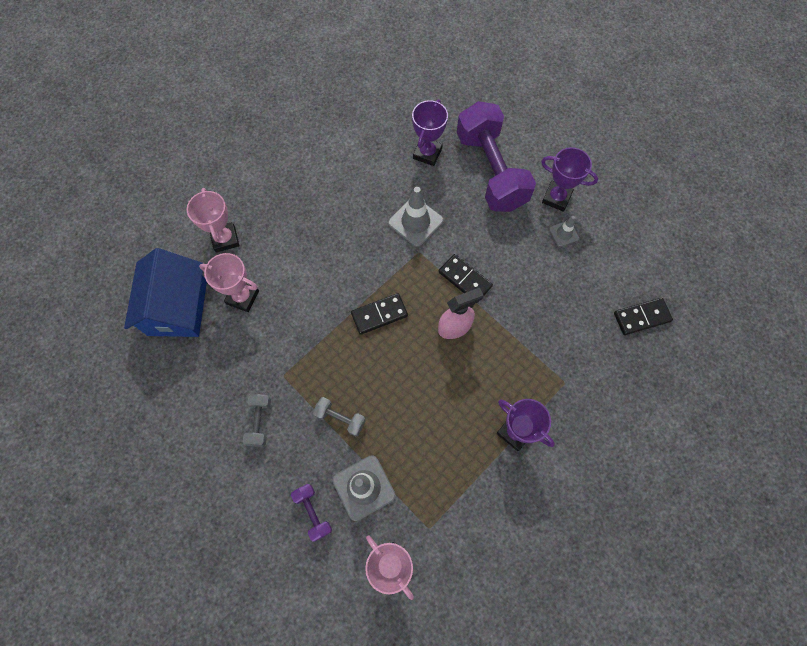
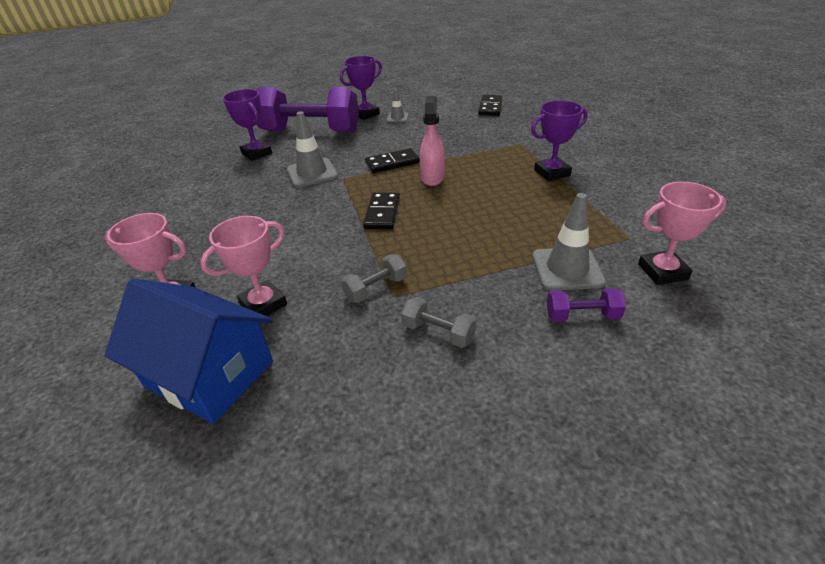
camera: 60 degrees left, 30 degrees down
grey dumbbell [313,397,366,437] -> grey dumbbell moved to [341,254,407,303]

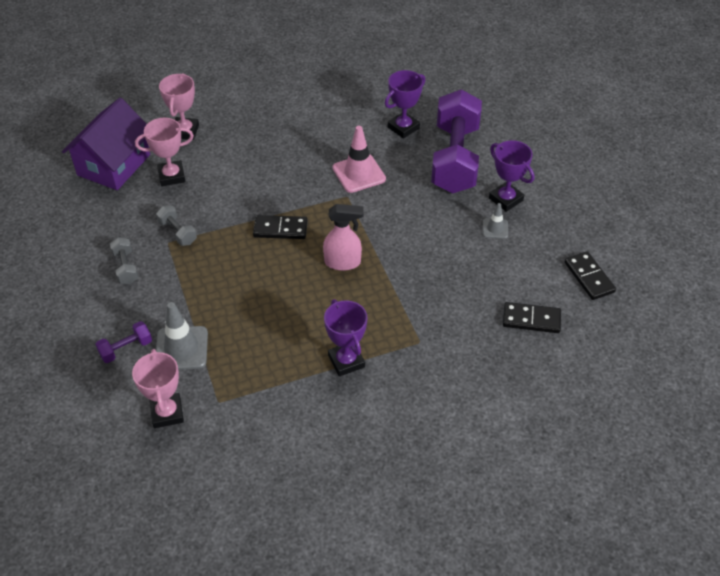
camera: 85 degrees right, 10 degrees up
blue house [104,278,273,424] -> purple house [62,98,150,190]
pink trophy [200,216,287,316] -> pink trophy turned 60 degrees counterclockwise [135,118,194,186]
grey traffic cone [287,111,338,187] -> pink traffic cone [332,126,386,193]
black domino [365,148,420,173] -> black domino moved to [565,251,616,300]
grey dumbbell [401,297,476,348] -> grey dumbbell turned 45 degrees counterclockwise [110,237,138,284]
purple dumbbell [547,288,626,322] -> purple dumbbell turned 60 degrees clockwise [95,321,152,363]

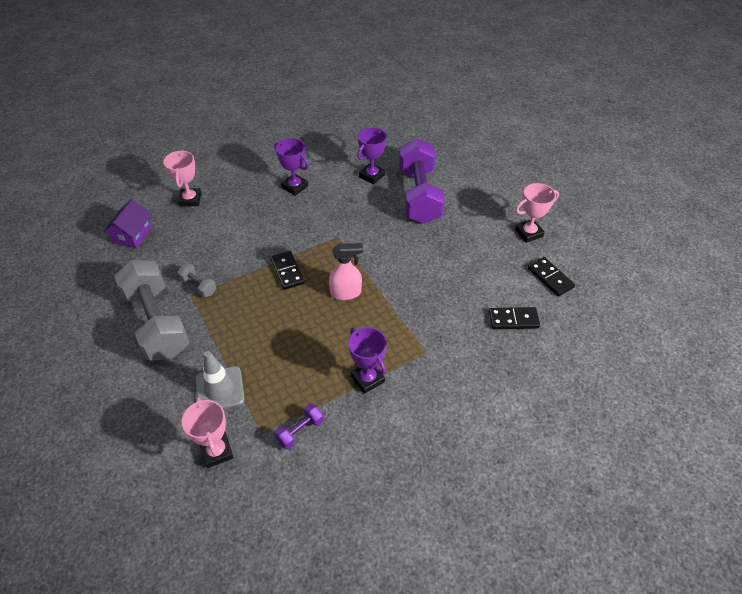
camera: 10 degrees left, 0 degrees up
purple house [62,98,150,190] -> purple house [103,199,152,248], size x0.63
purple dumbbell [95,321,152,363] -> purple dumbbell moved to [274,404,323,449]
grey dumbbell [110,237,138,284] -> grey dumbbell [114,260,190,361], size x2.44
pink trophy [135,118,194,186] -> pink trophy moved to [515,183,559,243]
black domino [253,215,308,239] -> black domino turned 75 degrees clockwise [270,251,305,290]
pink traffic cone [332,126,386,193] -> none
grey traffic cone [483,203,508,239] -> none
purple trophy [489,140,534,212] -> purple trophy moved to [274,138,309,196]

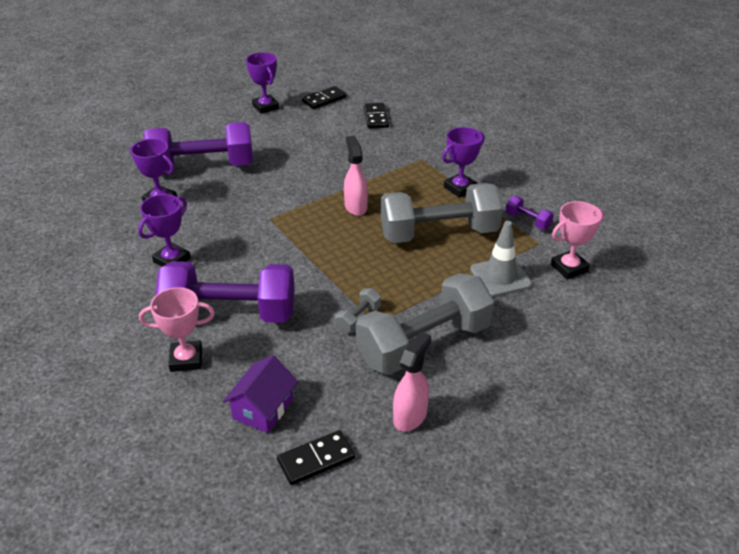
camera: 95 degrees left, 10 degrees down
purple house [103,199,152,248] -> purple house turned 75 degrees counterclockwise [223,355,298,433]
black domino [270,251,305,290] -> black domino moved to [277,430,355,485]
pink trophy [515,183,559,243] -> purple trophy [246,52,279,114]
none -> purple dumbbell [155,261,295,323]
none -> grey dumbbell [381,183,503,243]
none -> pink spray bottle [393,332,431,432]

